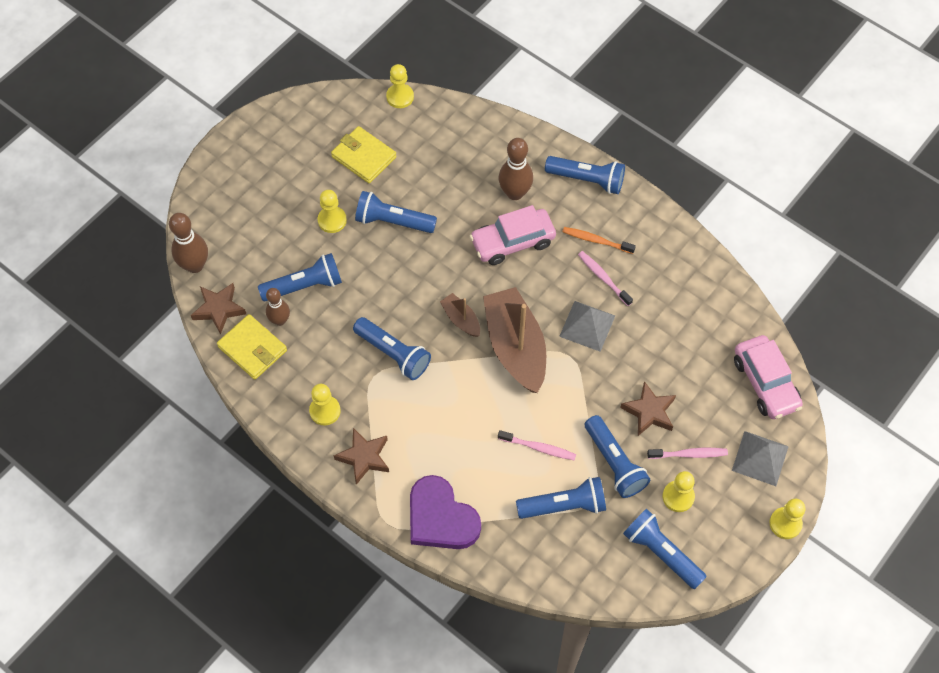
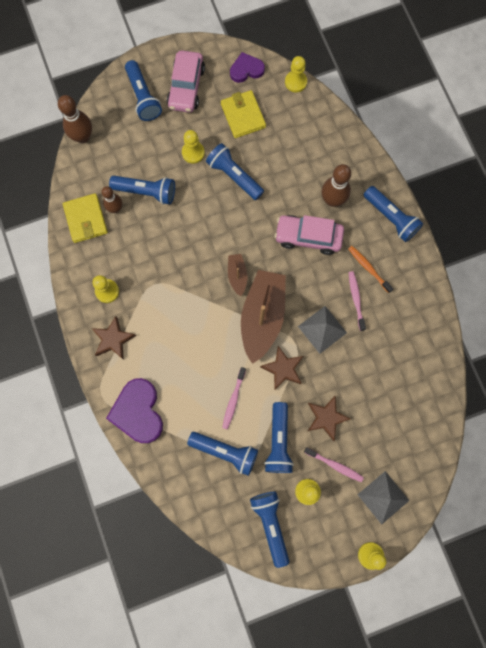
camera: 30 degrees right, 15 degrees up
brown star [191,283,246,335] -> brown star moved to [260,346,303,391]
blue flashlight [353,317,431,380] -> blue flashlight moved to [125,60,162,121]
pink toothbrush [498,430,576,461] -> pink toothbrush turned 60 degrees clockwise [222,367,246,430]
pink car [734,335,803,419] -> pink car moved to [167,50,205,113]
none -> purple heart [230,52,265,83]

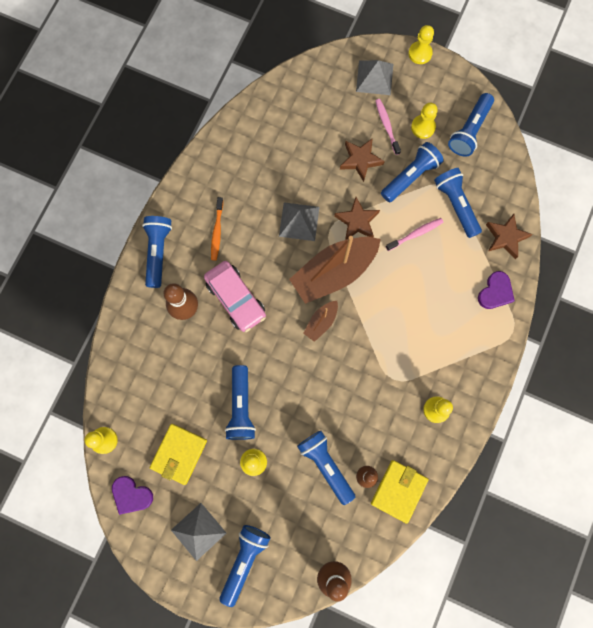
camera: 135 degrees left, 0 degrees up
brown star [91,316,136,360] -> brown star moved to [486,214,533,259]
purple heart [106,378,163,443] -> purple heart [478,271,515,309], size x0.61
pink car [167,50,205,113] -> grey pyramid [171,503,226,561]
pink toothbrush [349,271,366,331] -> none

